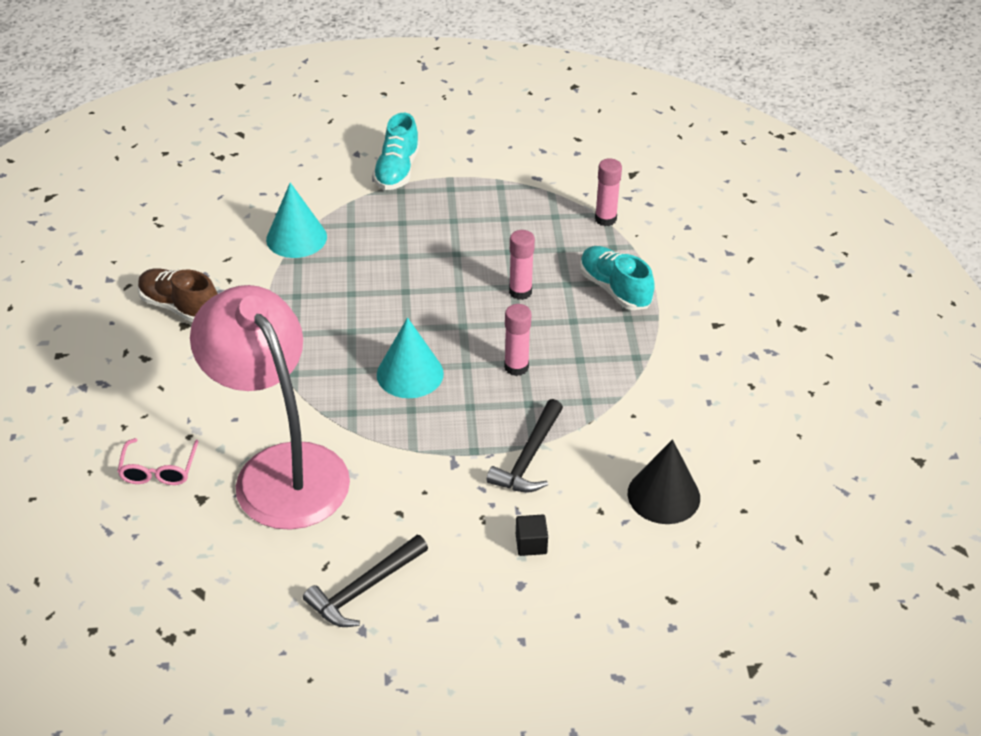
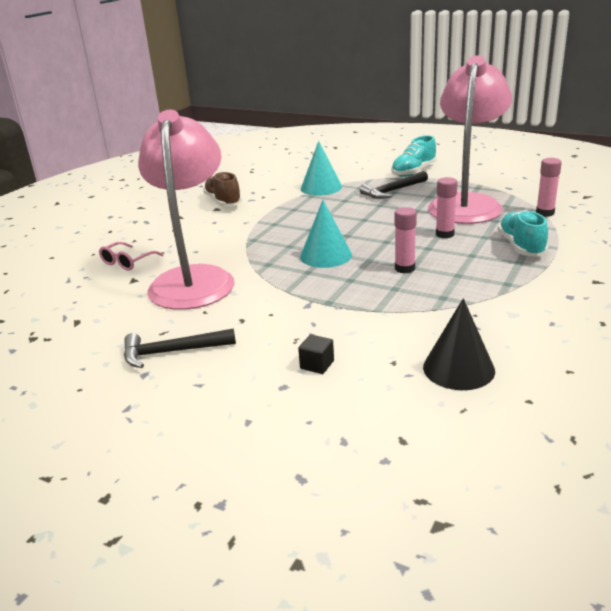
camera: 35 degrees right, 15 degrees down
black hammer [486,399,563,492] -> black hammer moved to [359,171,428,199]
none -> pink lamp [428,55,512,224]

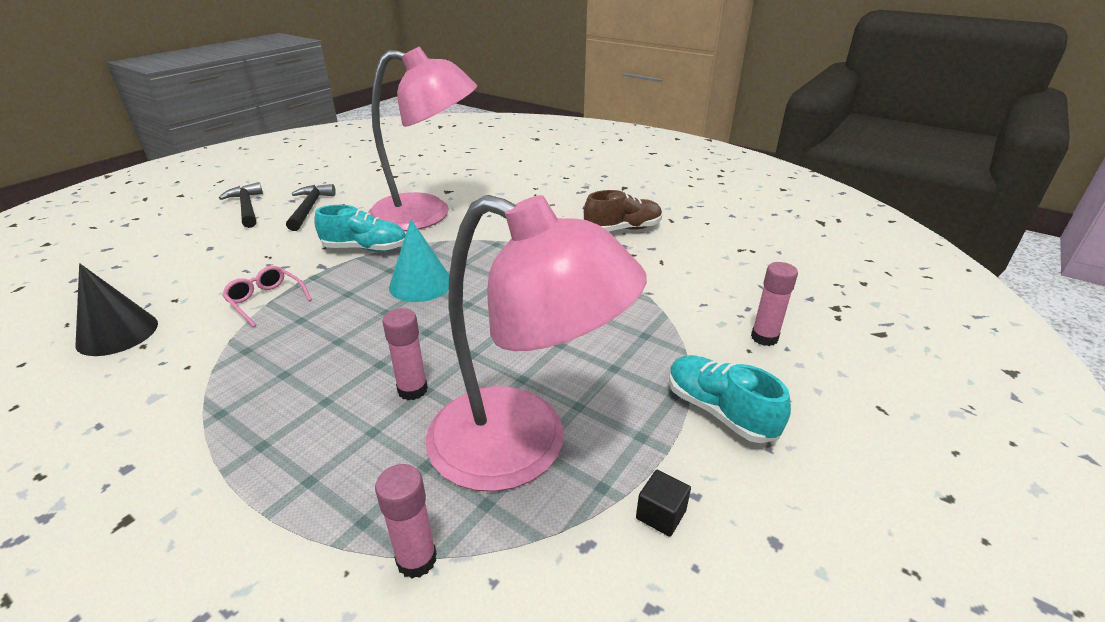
camera: 95 degrees right, 5 degrees up
pink glasses [99,242,163,271] -> pink glasses moved to [222,266,312,327]
black cube [298,334,334,374] -> black cube moved to [636,470,691,537]
turquoise cone [301,141,342,196] -> none
black hammer [359,171,428,199] -> black hammer moved to [219,182,263,228]
pink glue stick [395,207,417,273] -> pink glue stick moved to [751,262,798,346]
turquoise shoe [498,210,548,257] -> turquoise shoe moved to [314,205,405,252]

